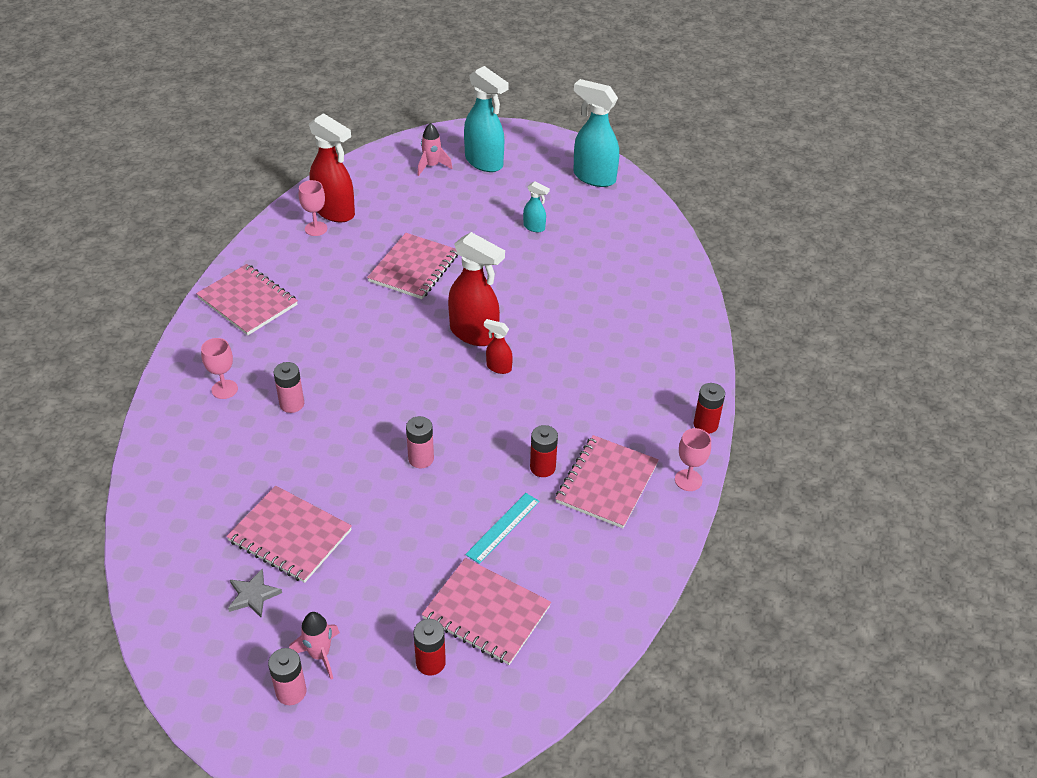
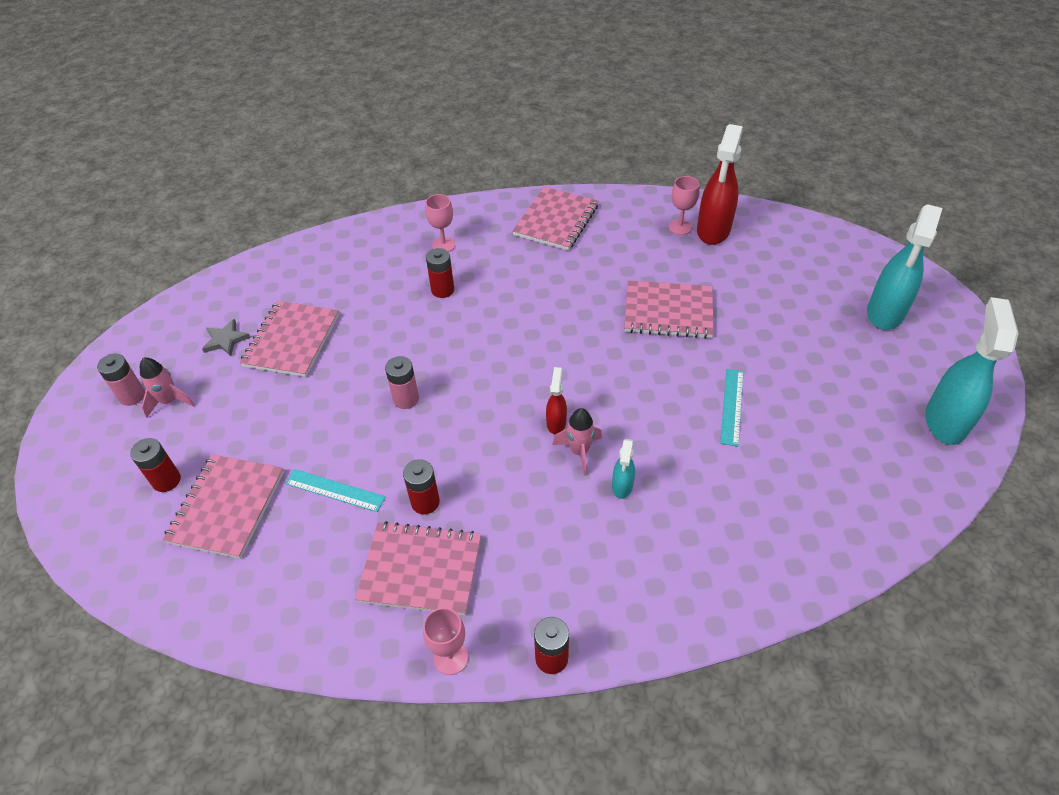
camera: 75 degrees right, 5 degrees up
pink battery [274,362,304,413] -> red battery [426,248,454,298]
pink rocket [418,123,452,176] -> pink rocket moved to [552,408,602,476]
red spray bottle [448,232,505,346] -> none
turquoise spray bottle [523,181,550,232] -> turquoise spray bottle moved to [612,439,635,499]
none -> turquoise ruler [720,369,744,447]

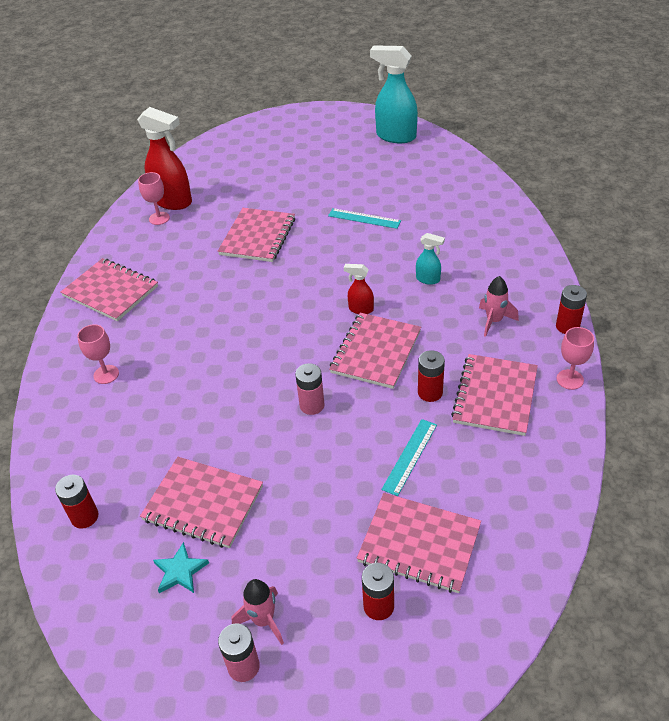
camera: 80 degrees left, 5 degrees down
grey star [202,319,251,356] -> turquoise star [153,542,209,593]
red battery [426,248,454,298] -> red battery moved to [55,475,99,529]
pink rocket [552,408,602,476] -> pink rocket moved to [479,276,519,337]
turquoise spray bottle [867,204,942,330] -> none
none -> pink notebook [329,313,421,389]

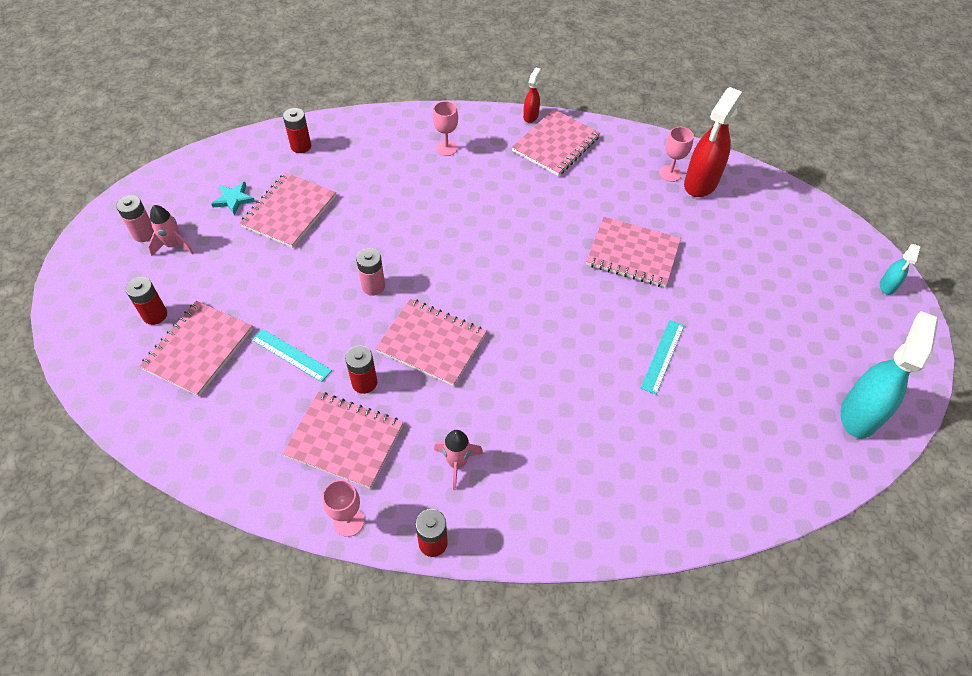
camera: 90 degrees right, 10 degrees up
red spray bottle [344,264,374,314] -> red spray bottle moved to [523,67,541,123]
turquoise spray bottle [416,233,445,285] -> turquoise spray bottle moved to [880,244,920,295]

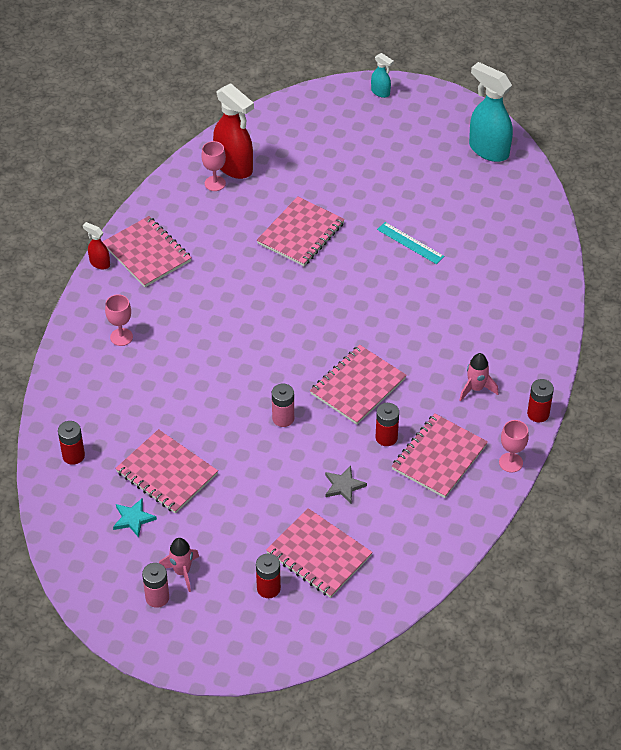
camera: 75 degrees left, 5 degrees down
turquoise ruler [251,329,332,382] -> grey star [325,466,367,504]

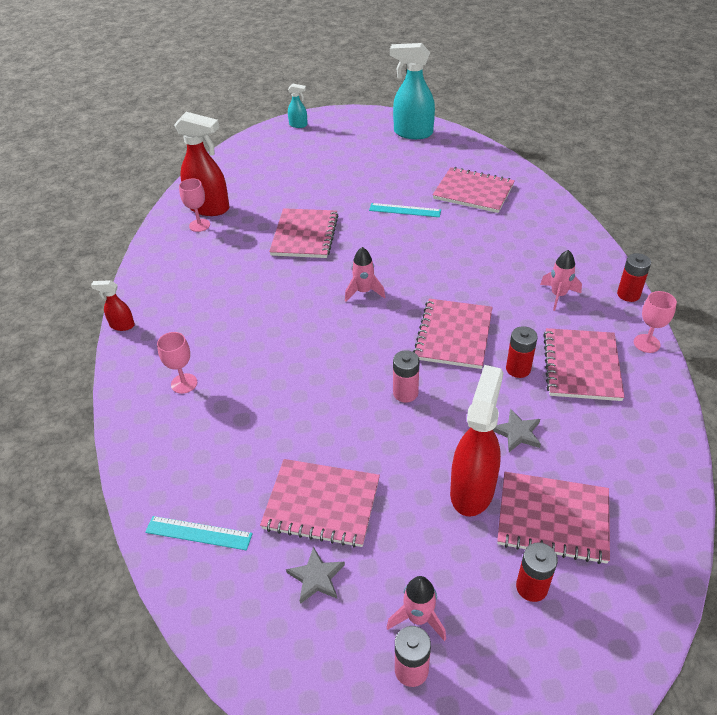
camera: 25 degrees left, 5 degrees down
red battery [58,421,85,465] -> turquoise ruler [145,516,253,550]
pink notebook [102,216,192,287] -> pink notebook moved to [433,167,515,213]
turquoise star [113,499,157,537] -> grey star [286,546,345,604]
none -> pink rocket [345,247,385,302]
none -> red spray bottle [450,365,503,517]

